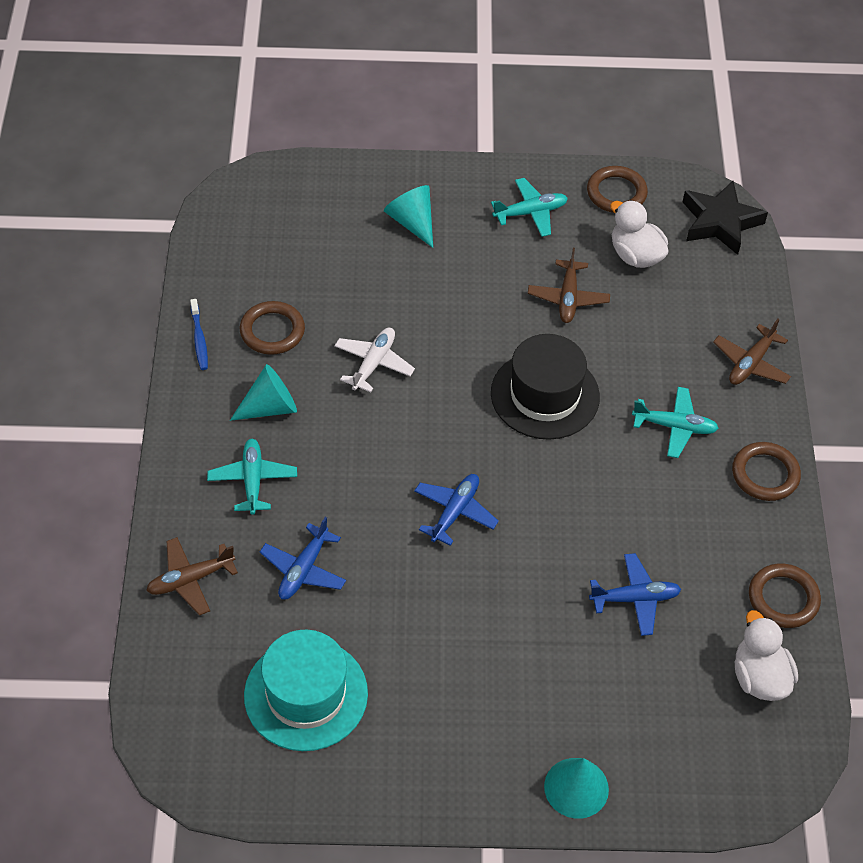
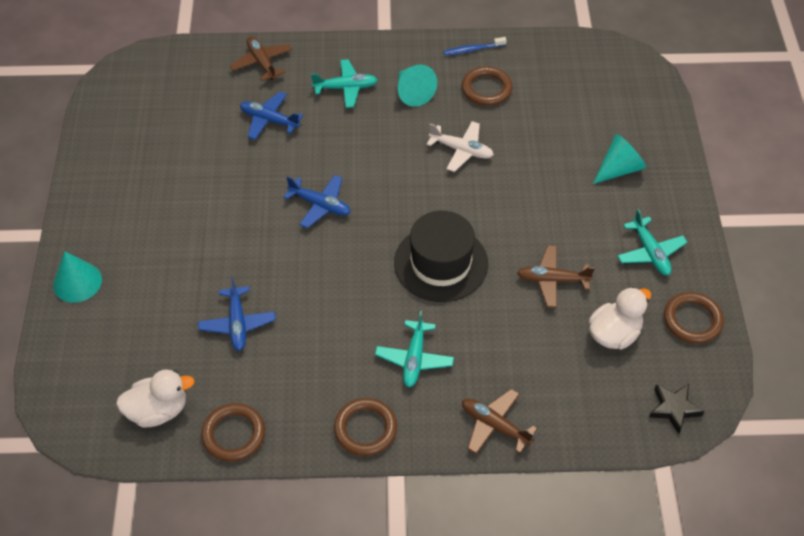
camera: 90 degrees right, 0 degrees up
turquoise hat [244,630,368,751] -> none
black star [683,181,768,255] -> black star [649,384,705,434], size x0.62

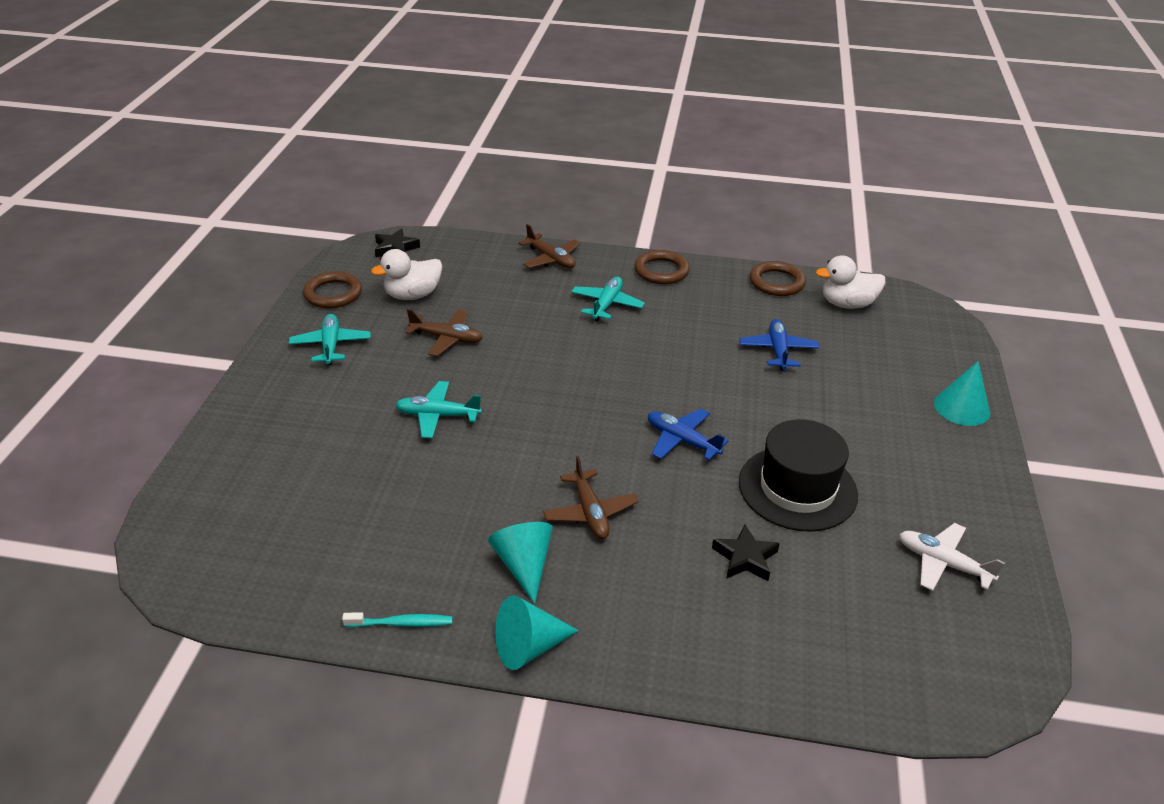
camera: 170 degrees left, 15 degrees down
brown plane [230,36,292,81] -> brown plane moved to [543,456,639,539]
blue plane [240,92,303,140] -> black star [712,524,780,581]
turquoise plane [311,59,378,108] -> turquoise plane moved to [396,381,482,438]
black hat [394,211,488,302] -> black hat moved to [739,419,858,532]
white plane [427,121,494,172] -> white plane moved to [899,523,1005,591]
blue toothbrush [444,37,507,55] -> turquoise toothbrush [342,612,452,627]
brown ring [461,66,513,106] -> none
turquoise cone [593,134,646,184] -> turquoise cone moved to [495,595,579,670]

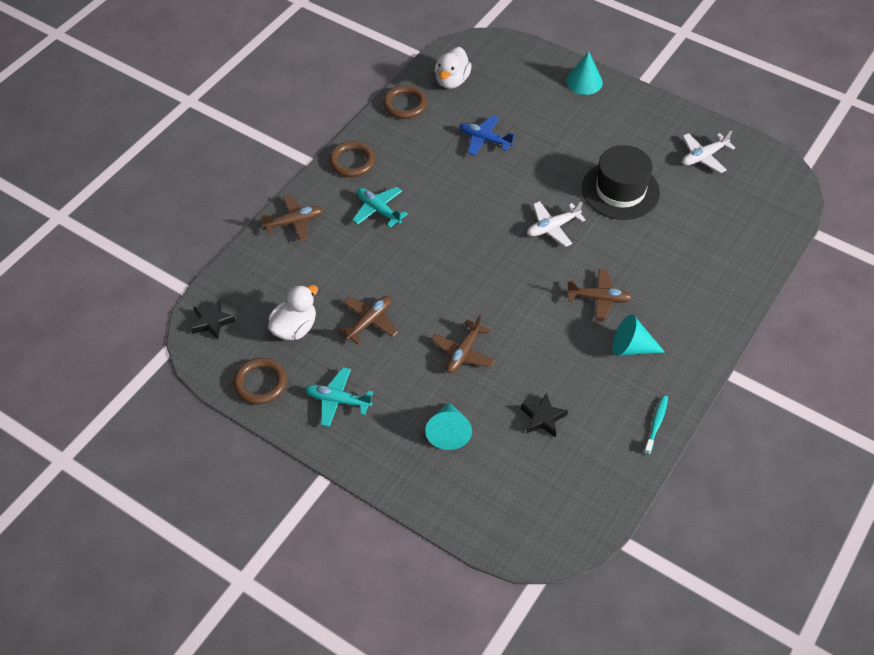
camera: 65 degrees left, 15 degrees up
white duck [371,249,442,300] -> white duck turned 135 degrees counterclockwise [268,285,318,340]
turquoise plane [396,381,482,438] -> brown plane [431,314,495,373]
turquoise cone [495,595,579,670] -> turquoise cone moved to [425,402,472,450]
blue plane [648,409,728,460] -> white plane [527,201,585,247]
black star [712,524,780,581] -> black star moved to [521,393,568,438]

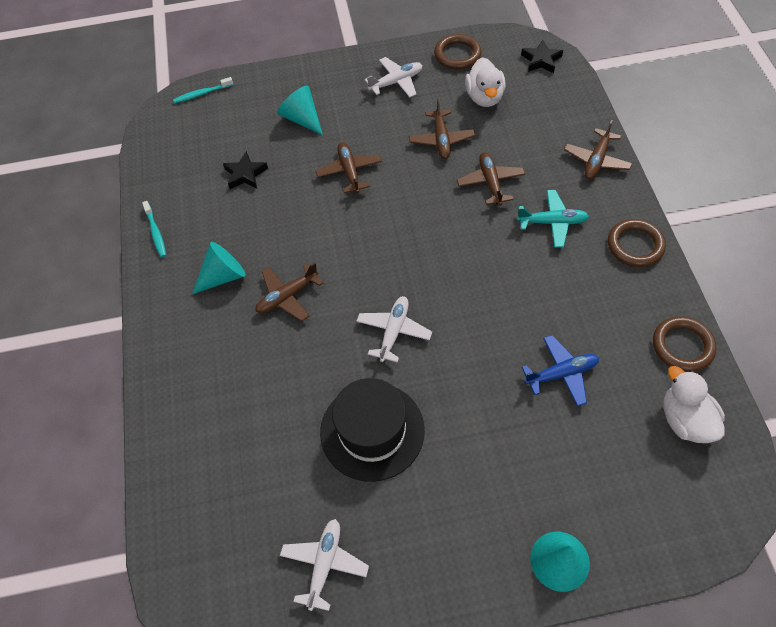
camera: 140 degrees right, 5 degrees up
turquoise plane [305,367,373,427] -> white plane [364,57,422,97]
none -> turquoise toothbrush [173,77,233,103]
none -> brown plane [457,152,525,206]

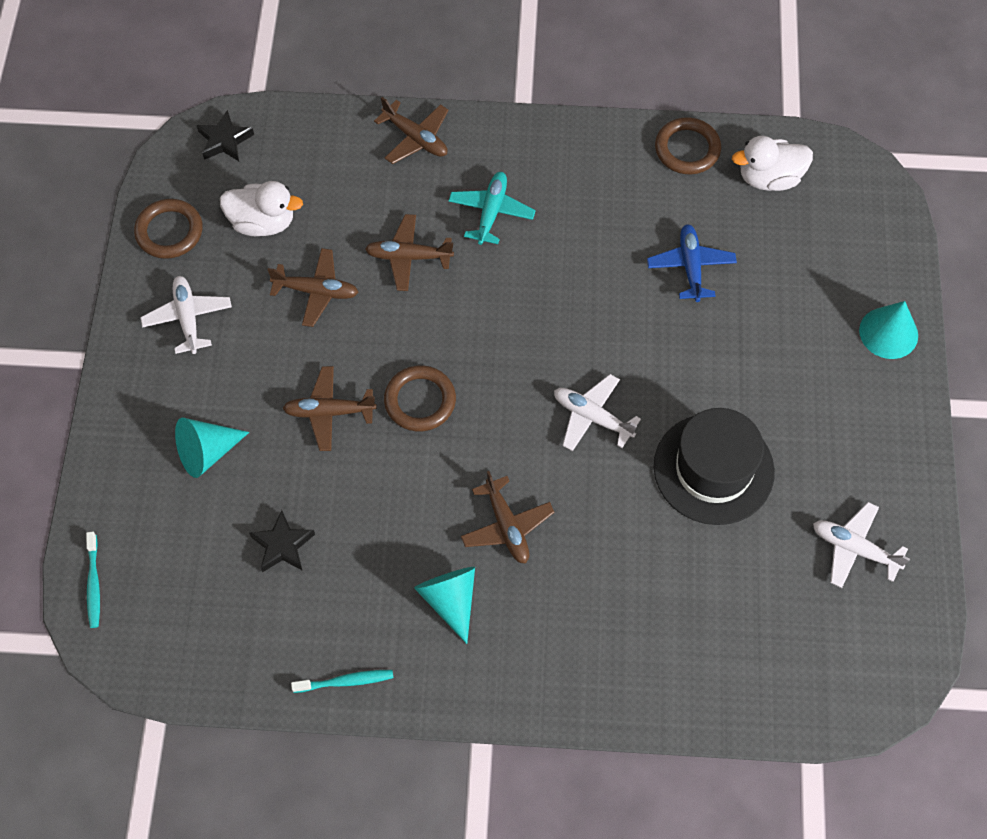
camera: 80 degrees left, 5 degrees up
brown ring [608,219,666,267] -> brown ring moved to [384,365,456,431]

